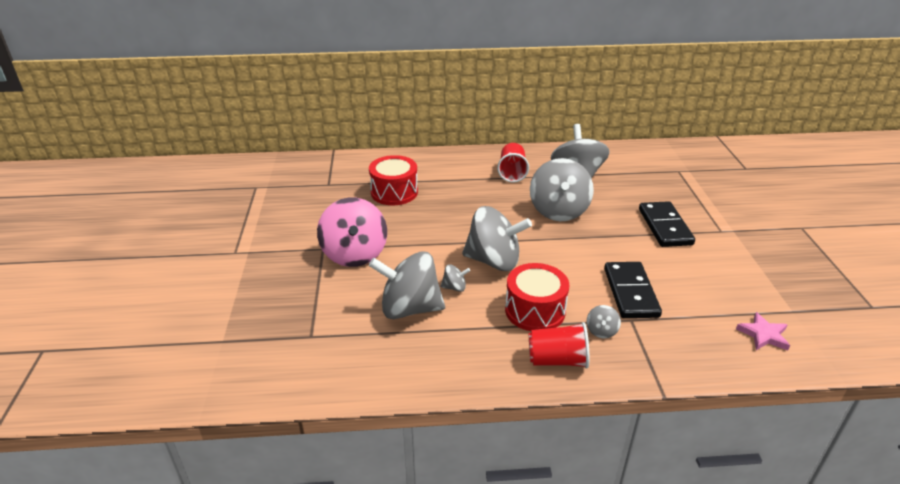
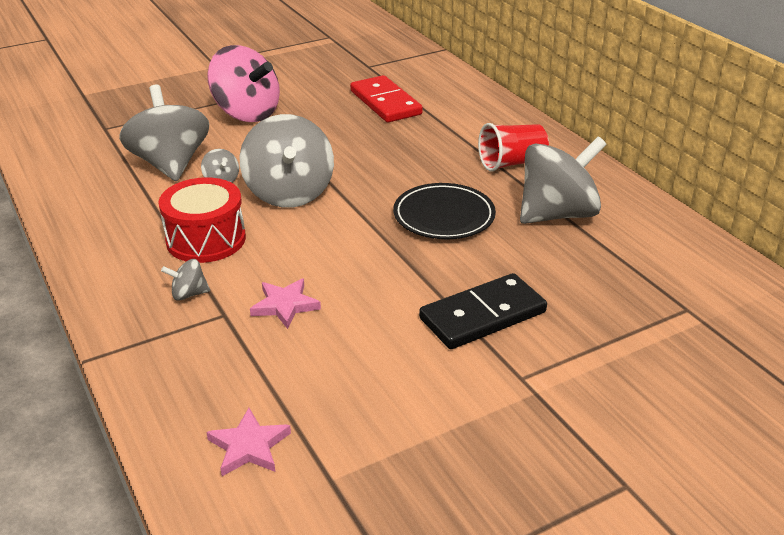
camera: 65 degrees right, 0 degrees up
pink spinning top [317,198,387,267] -> pink spinning top turned 105 degrees counterclockwise [207,45,280,122]
red drum [369,155,418,205] -> red domino [350,75,423,122]
red cup [529,322,589,369] -> none
grey spinning top [530,158,594,221] -> black plate [393,183,496,239]
black domino [604,262,662,318] -> pink star [250,278,321,329]

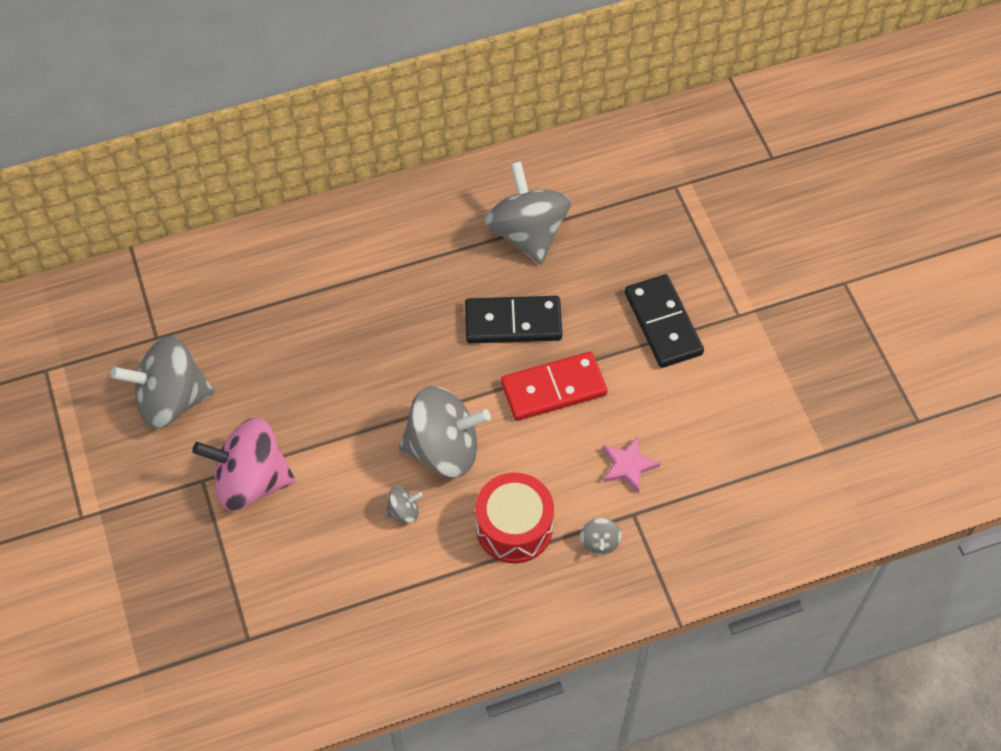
camera: 80 degrees left, 25 degrees up
grey spinning top [119,84,209,181] -> grey spinning top moved to [111,336,215,429]
pink star [206,408,291,476] -> none
pink spinning top [207,45,280,122] -> pink spinning top turned 135 degrees counterclockwise [192,418,296,511]
red domino [350,75,423,122] -> red domino moved to [501,352,607,421]
black plate [393,183,496,239] -> black domino [465,296,562,343]
red cup [478,123,549,172] -> none

